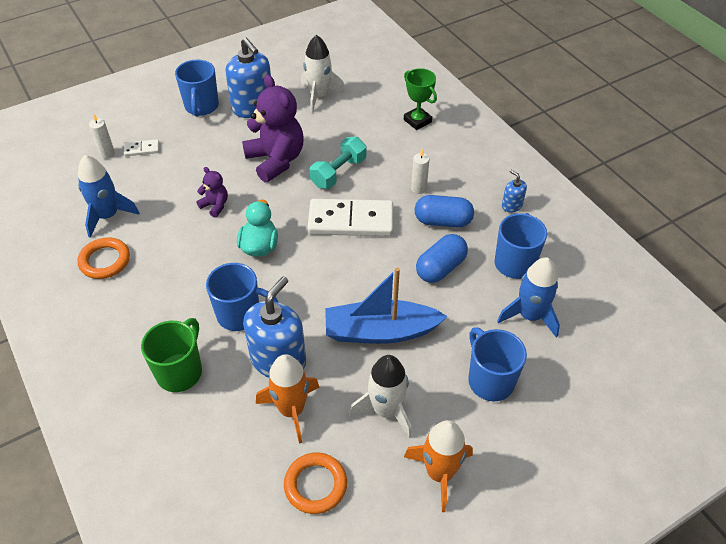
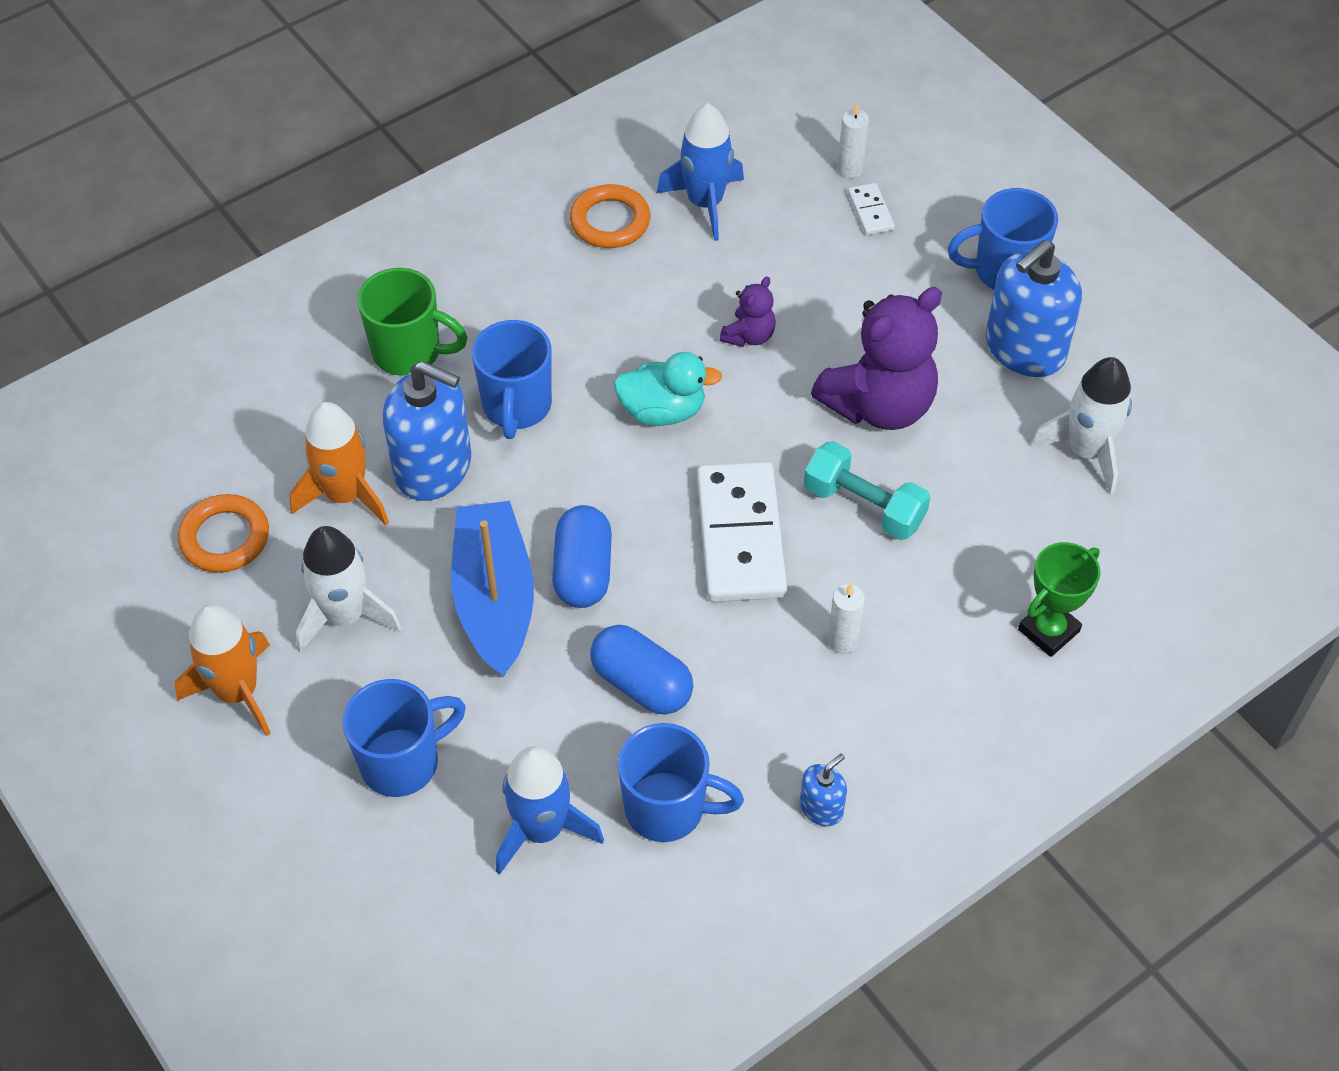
camera: 85 degrees right, 5 degrees up
blue capsule [415,195,474,227] -> blue capsule moved to [552,505,612,608]

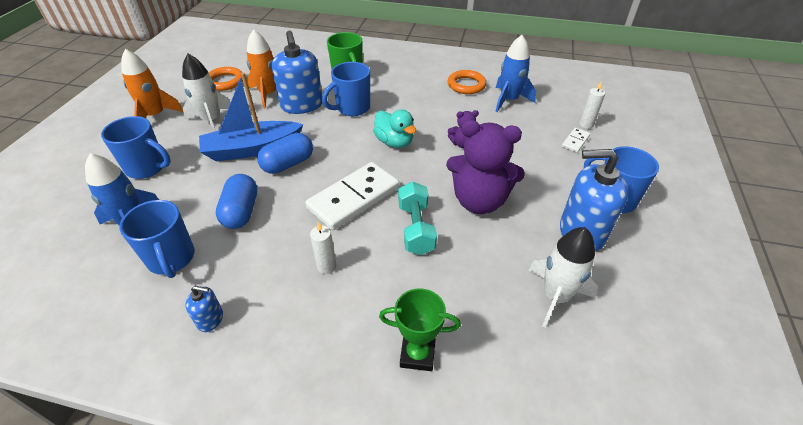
camera: 50 degrees right, 10 degrees down
blue boat [451,501,534,677] -> blue boat turned 150 degrees counterclockwise [199,72,304,162]

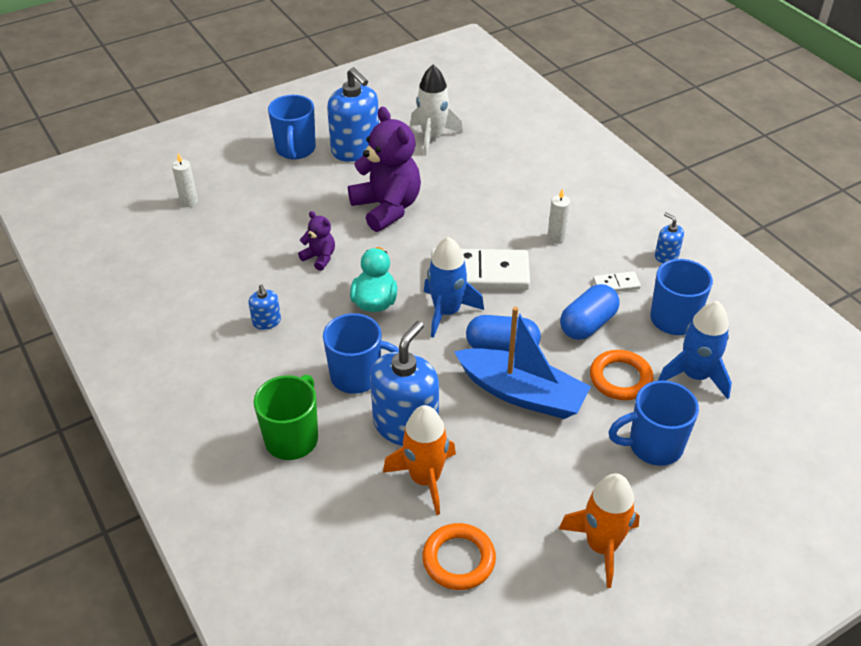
camera: 135 degrees left, 0 degrees up
blue mug [101,116,171,179] -> blue mug turned 75 degrees counterclockwise [608,380,699,466]
white rocket [182,54,231,132] -> none
green trophy [379,288,461,371] -> none
turquoise dumbbell [398,182,437,255] -> none
orange ring [448,70,486,94] -> orange ring moved to [590,350,654,400]
blue rocket [495,35,536,112] -> blue rocket moved to [424,237,484,338]
white domino [562,128,590,153] -> white domino moved to [593,271,641,292]
none -> blue soap dispenser [248,285,281,330]

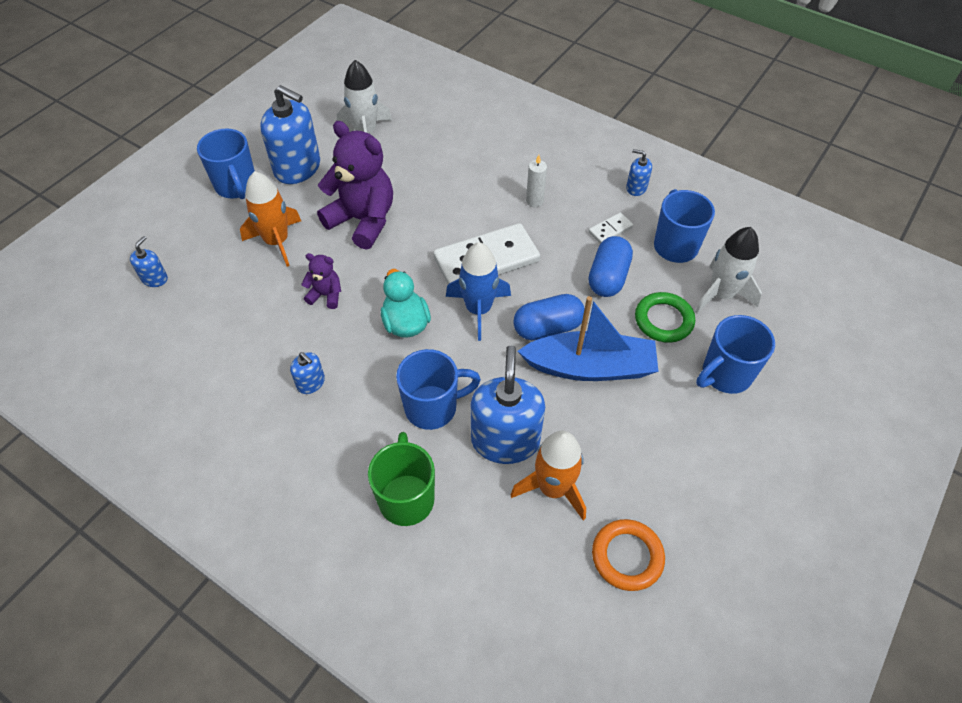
camera: 25 degrees left, 10 degrees up
white candle [172,153,198,207] -> blue soap dispenser [130,236,168,287]
orange rocket [559,473,640,588] -> orange rocket moved to [240,171,301,267]
orange ring [590,350,654,400] -> green ring [635,292,695,343]
blue rocket [658,301,732,399] -> white rocket [695,227,762,313]

